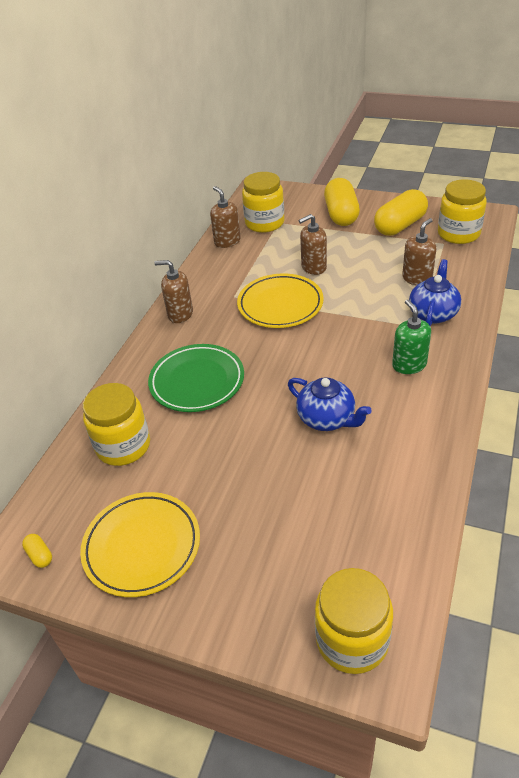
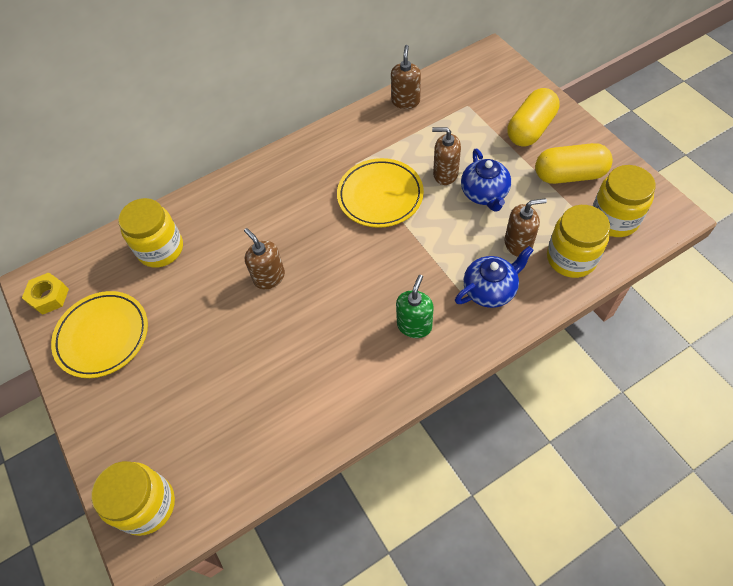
camera: 40 degrees right, 15 degrees up
yellow capsule [22,534,52,568] -> yellow nut [22,273,69,315]
green plate [148,344,244,412] -> none
brown soap dispenser [154,260,193,323] -> brown soap dispenser moved to [244,228,285,290]
yellow jar [242,172,284,233] -> yellow jar moved to [547,205,610,278]
blue teapot [288,377,372,431] -> blue teapot moved to [461,149,511,212]

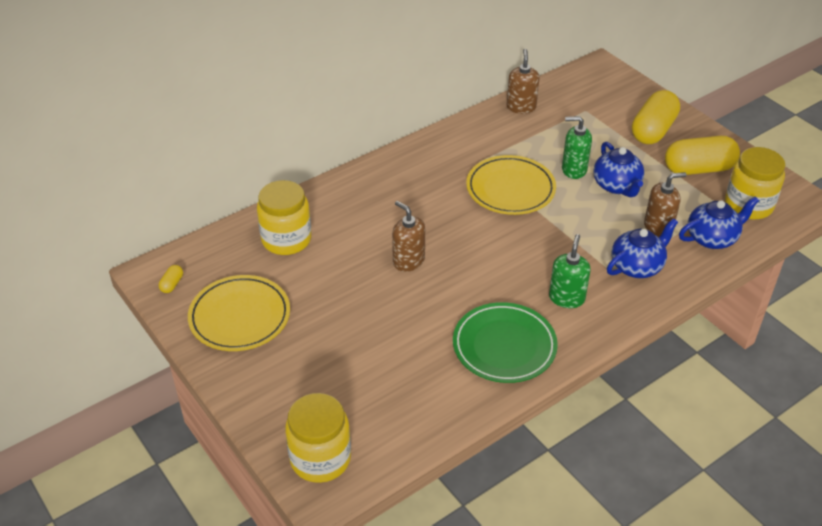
camera: 10 degrees left, 15 degrees down
yellow nut [22,273,69,315] -> yellow capsule [159,265,183,293]
brown soap dispenser [432,127,461,185] -> green soap dispenser [562,116,592,179]
yellow jar [547,205,610,278] -> blue teapot [679,197,759,249]
none -> green plate [453,302,558,383]

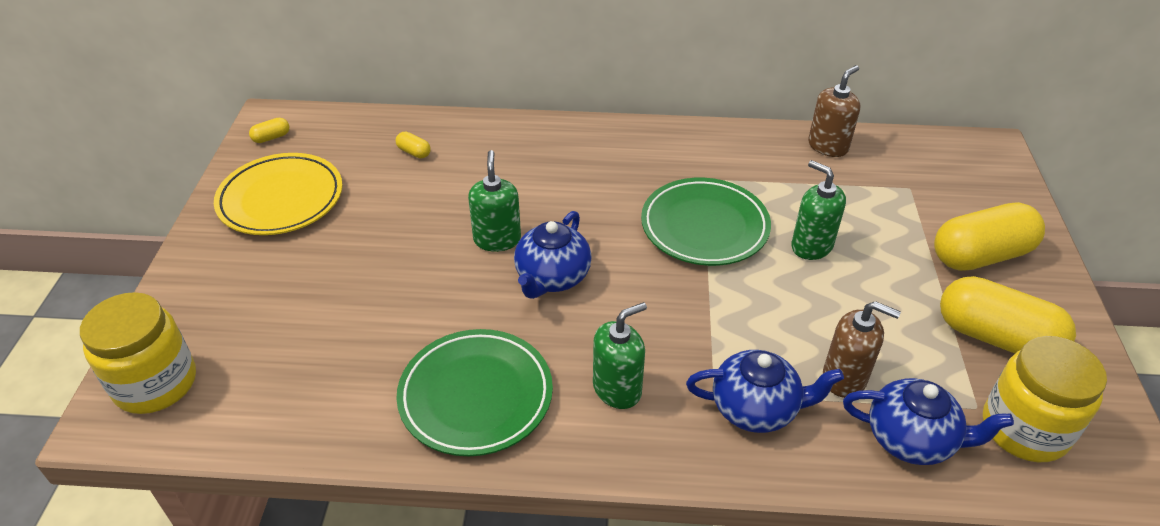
camera: 40 degrees right, 0 degrees up
yellow jar [257,180,312,255] -> yellow capsule [396,132,431,158]
brown soap dispenser [392,201,425,272] -> green soap dispenser [468,150,521,252]
yellow plate [466,155,556,215] -> green plate [641,178,771,266]
blue teapot [593,142,644,197] -> blue teapot moved to [514,211,592,299]

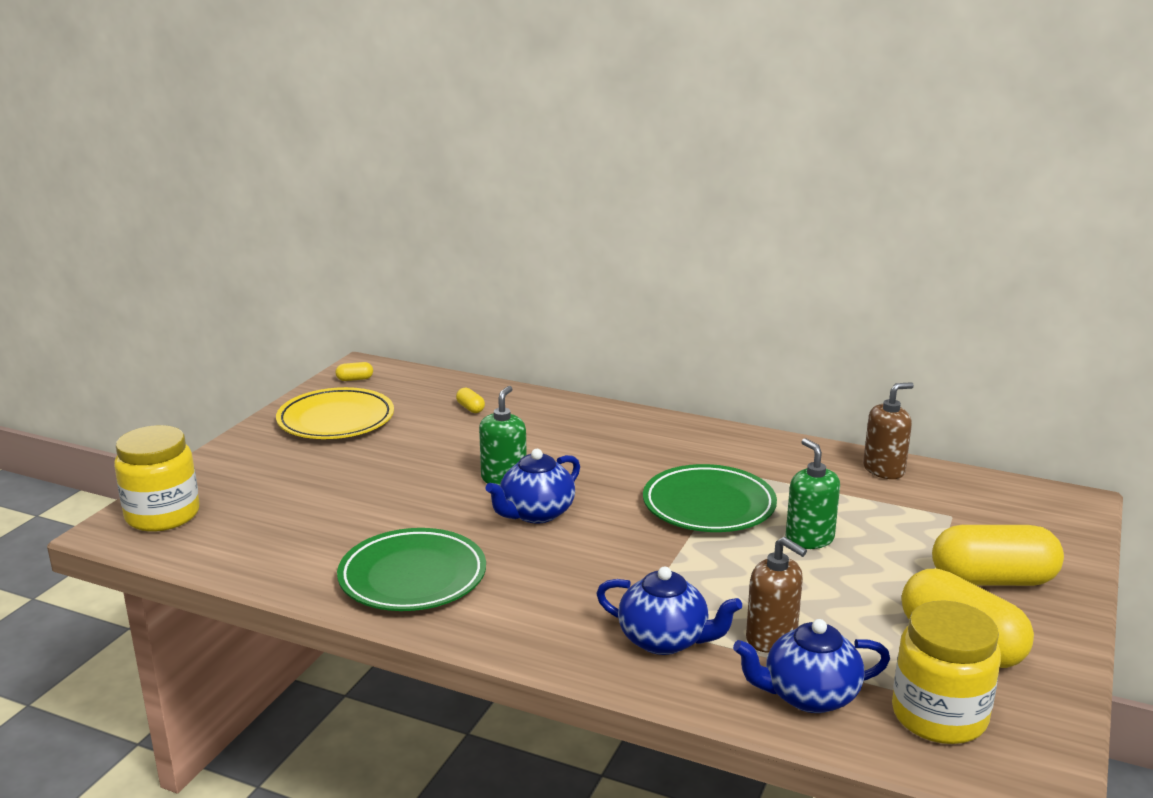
camera: 20 degrees right, 20 degrees down
green soap dispenser [593,302,647,409] -> none
blue teapot [843,378,1014,465] -> blue teapot turned 135 degrees clockwise [733,619,890,713]

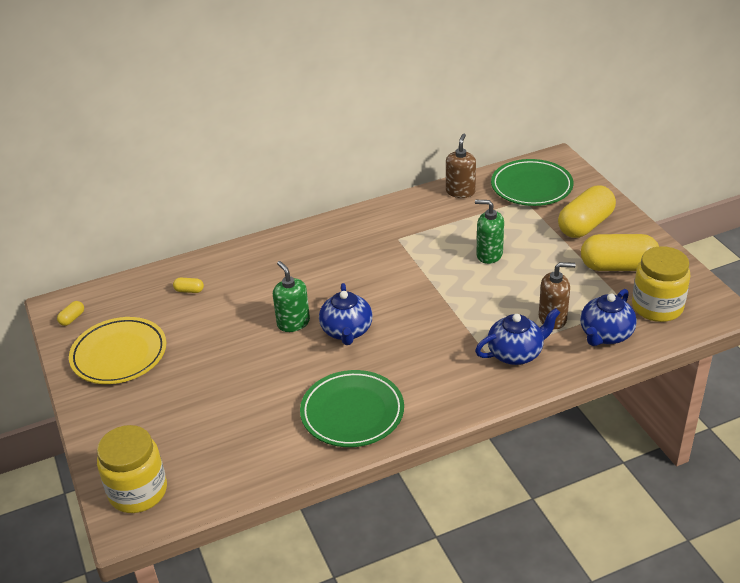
camera: 45 degrees left, 15 degrees up
green plate [643,464,777,532] -> green plate moved to [491,159,573,206]

